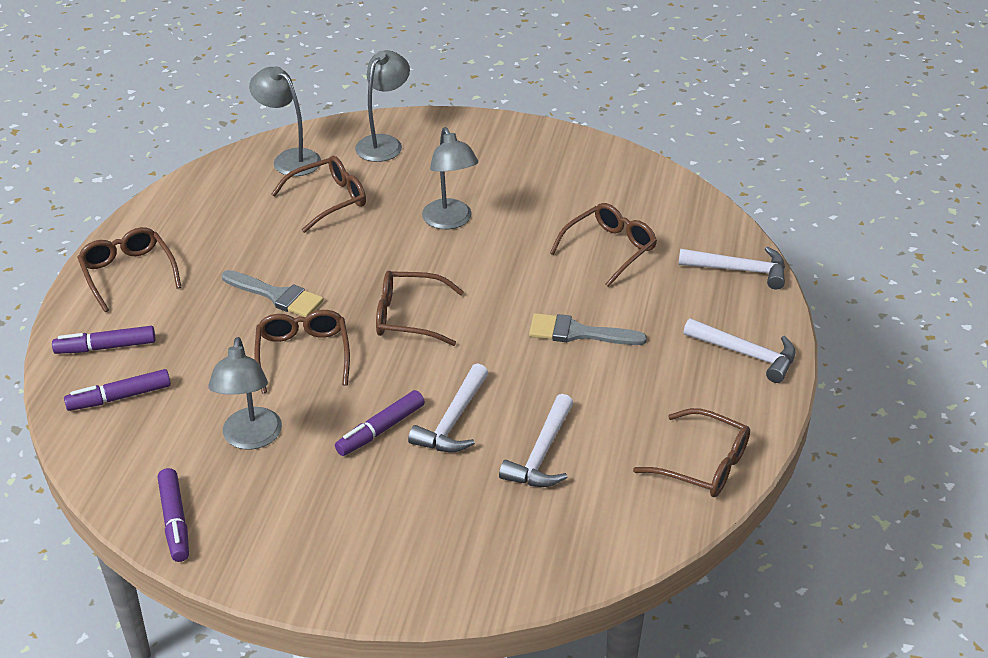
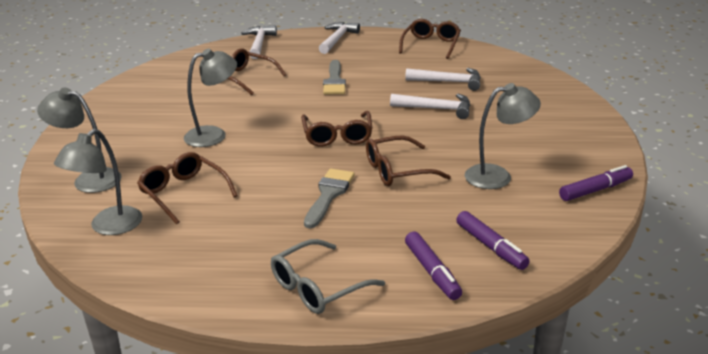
camera: 100 degrees left, 10 degrees down
brown glasses [77,227,182,312] -> grey glasses [271,239,385,314]
purple marker [335,390,425,456] -> none

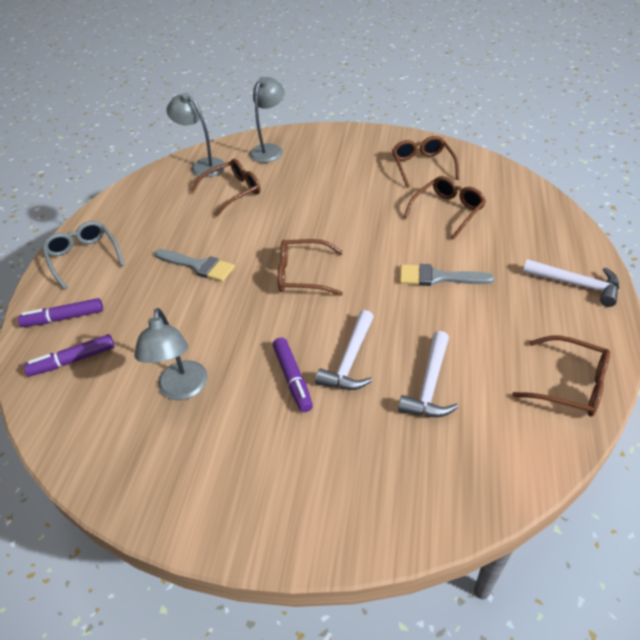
camera: 100 degrees right, 15 degrees up
grey lamp [184,49,237,147] -> none
white hammer [241,25,277,59] -> none
brown glasses [366,136,451,186] -> brown glasses moved to [392,136,459,188]
purple marker [559,165,633,201] -> purple marker moved to [273,337,313,412]

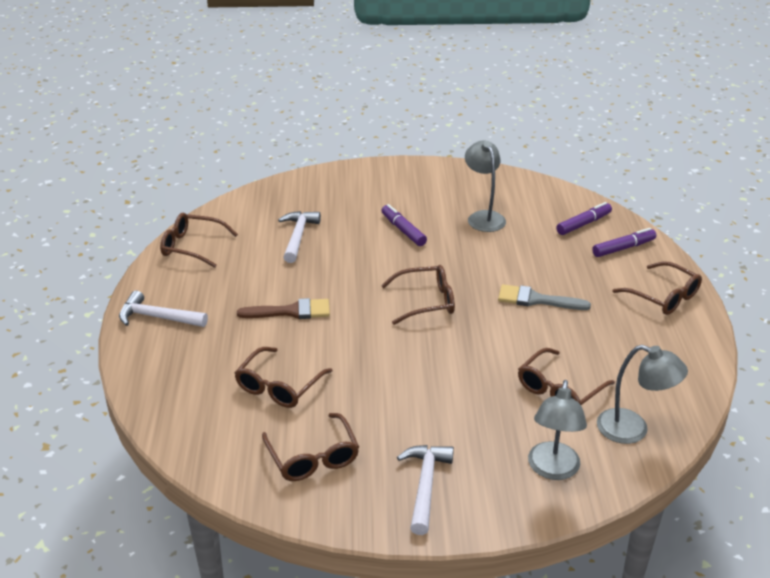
camera: 165 degrees right, 10 degrees down
grey glasses [42,221,124,290] -> brown glasses [612,261,702,315]
white hammer [315,310,374,390] -> white hammer moved to [397,445,454,535]
grey brush [400,264,495,286] -> brown brush [237,298,330,319]

